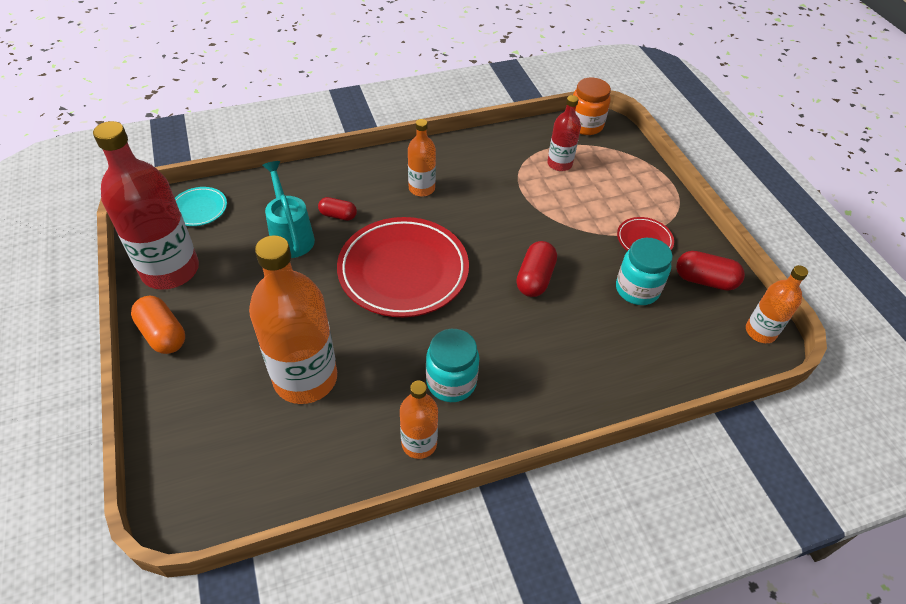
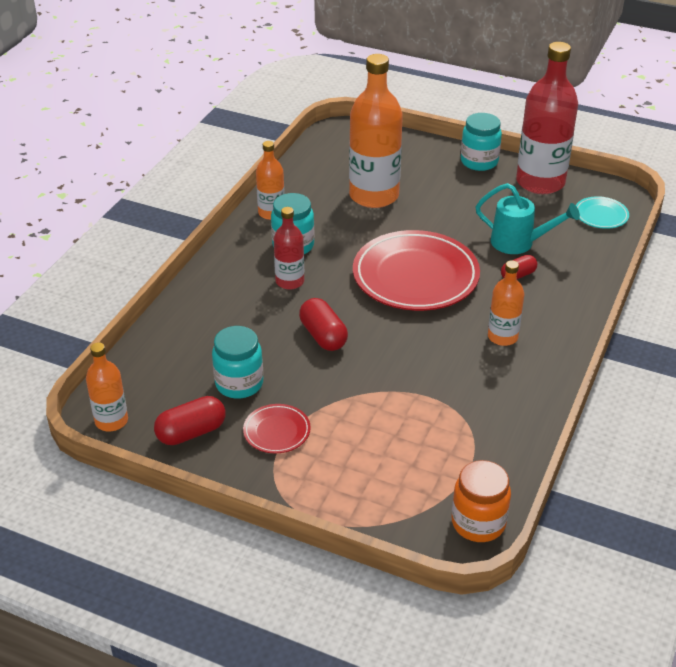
camera: 135 degrees right, 10 degrees down
orange capsule [131,296,185,354] -> turquoise jar [461,113,502,171]
red bottle [547,95,581,171] -> red bottle moved to [274,207,304,290]

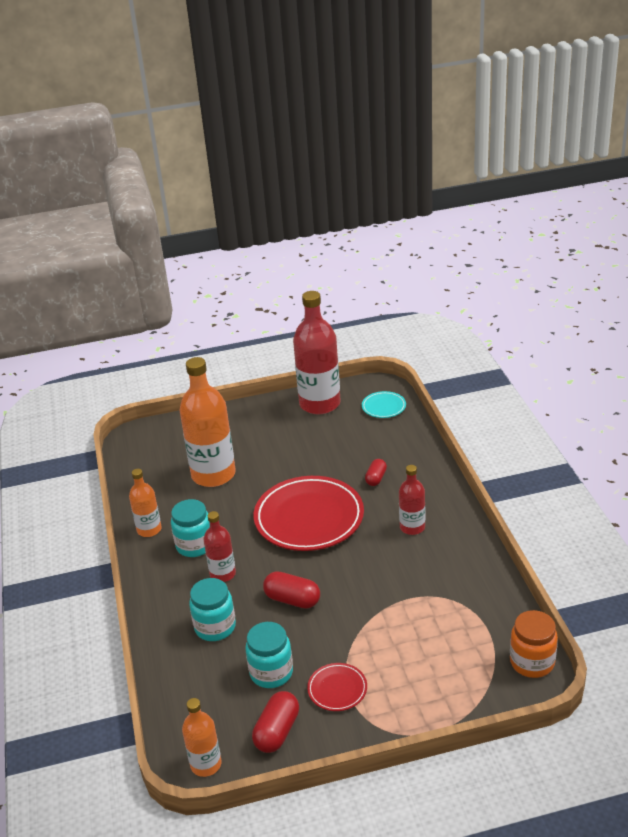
camera: 35 degrees left, 5 degrees down
turquoise jar [461,113,502,171] -> turquoise jar moved to [189,578,236,641]
turquoise watering can [476,183,580,254] -> none
orange bottle [488,260,525,346] -> red bottle [399,465,425,535]

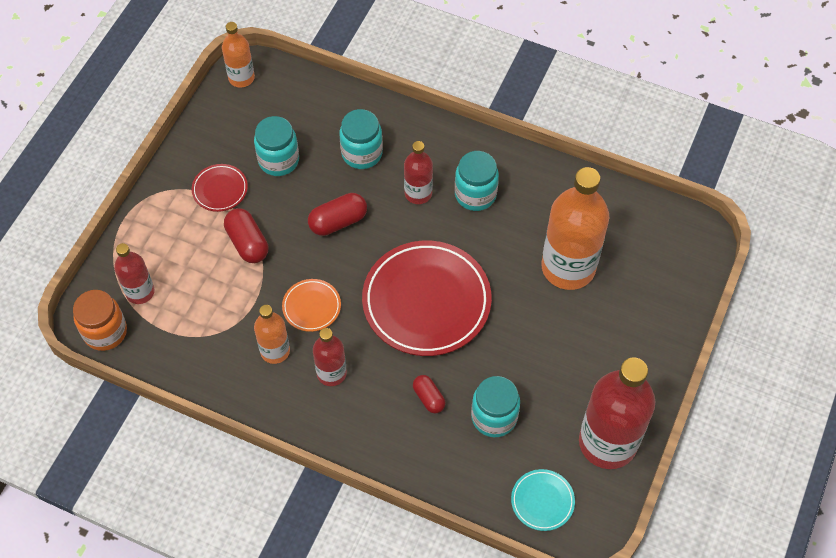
camera: 125 degrees right, 25 degrees up
orange bottle [129,469,162,537] -> orange bottle moved to [254,305,290,364]
red capsule [252,691,299,753] -> red capsule moved to [224,208,268,263]
none -> red bottle [114,243,155,304]
none -> orange plate [282,279,341,332]
none -> turquoise jar [471,376,520,437]

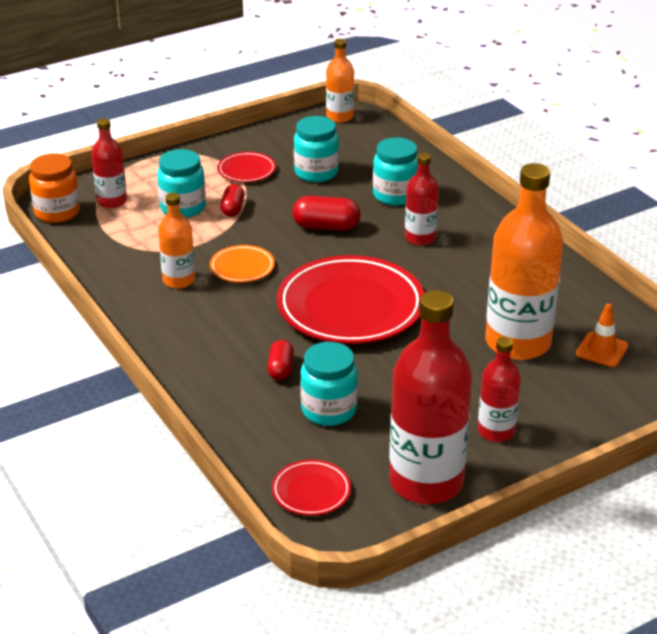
camera: 35 degrees right, 25 degrees down
red capsule [224,208,268,263] -> red capsule [220,184,244,217], size x0.65
red bottle [313,328,347,386] -> red bottle moved to [478,337,521,442]
turquoise jar [455,151,499,211] -> turquoise jar moved to [157,149,206,218]
turquoise plate [511,469,575,531] -> red plate [272,460,351,516]
none -> orange traffic cone [576,304,628,367]

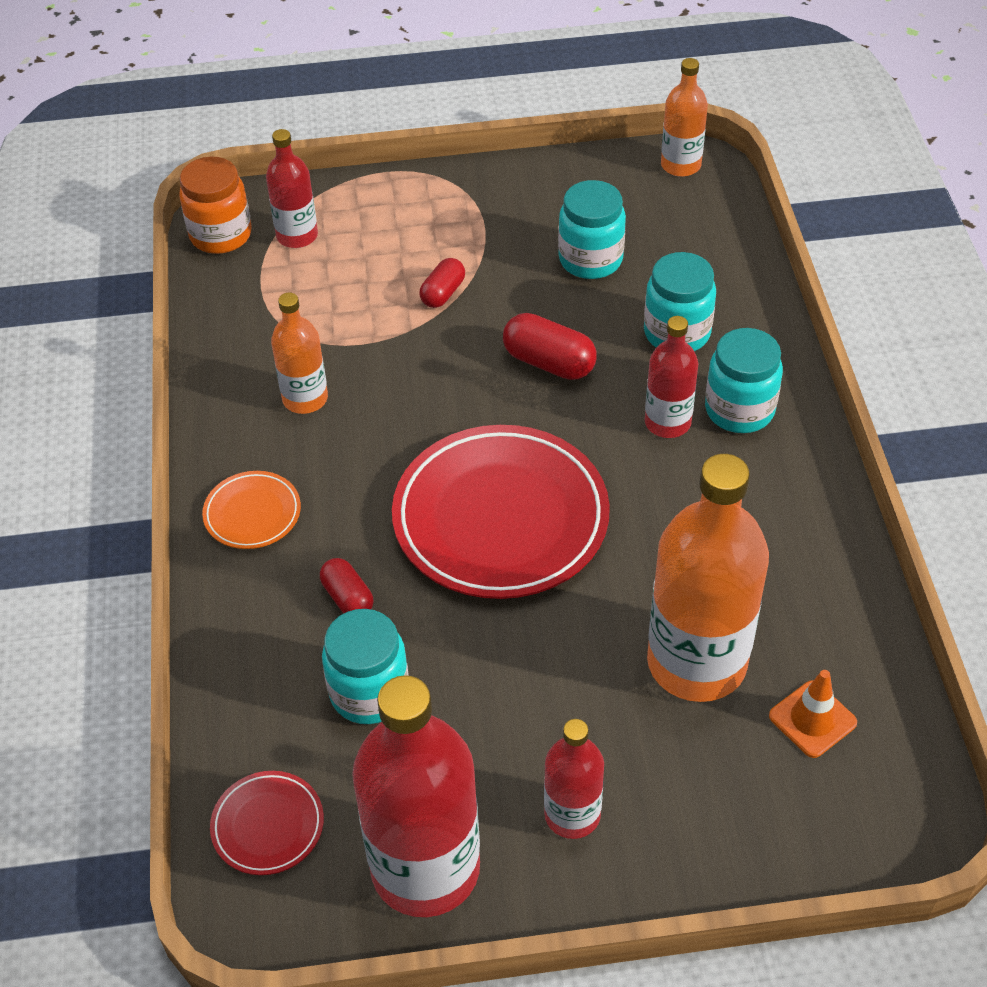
camera: 25 degrees right, 15 degrees up
turquoise jar [157,149,206,218] -> turquoise jar moved to [705,328,783,433]
orange plate [210,245,275,283] -> orange plate moved to [202,471,301,549]
red plate [217,152,276,182] -> none
red capsule [267,340,294,380] -> red capsule turned 60 degrees counterclockwise [320,558,373,613]

